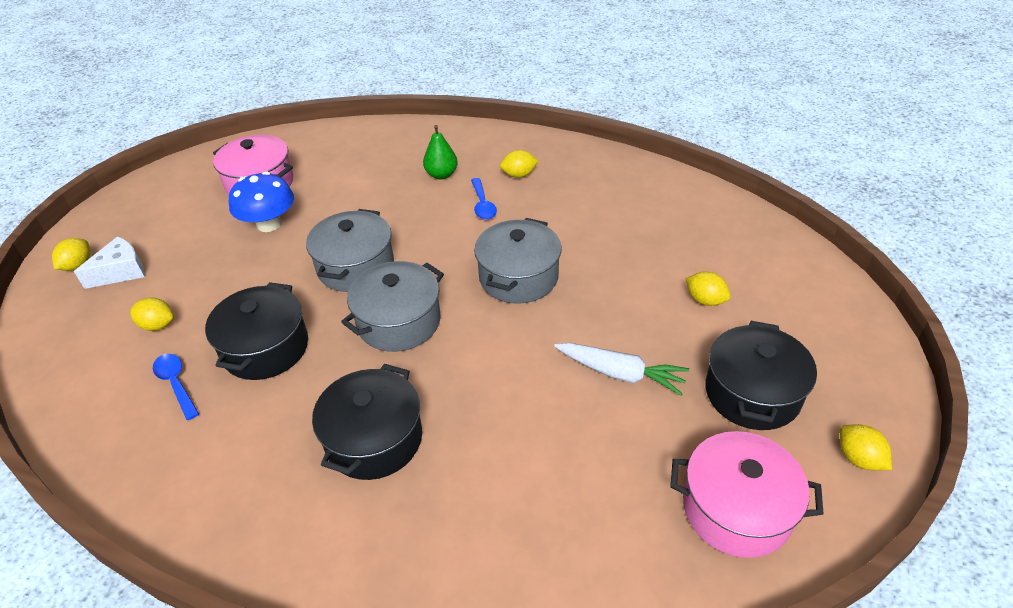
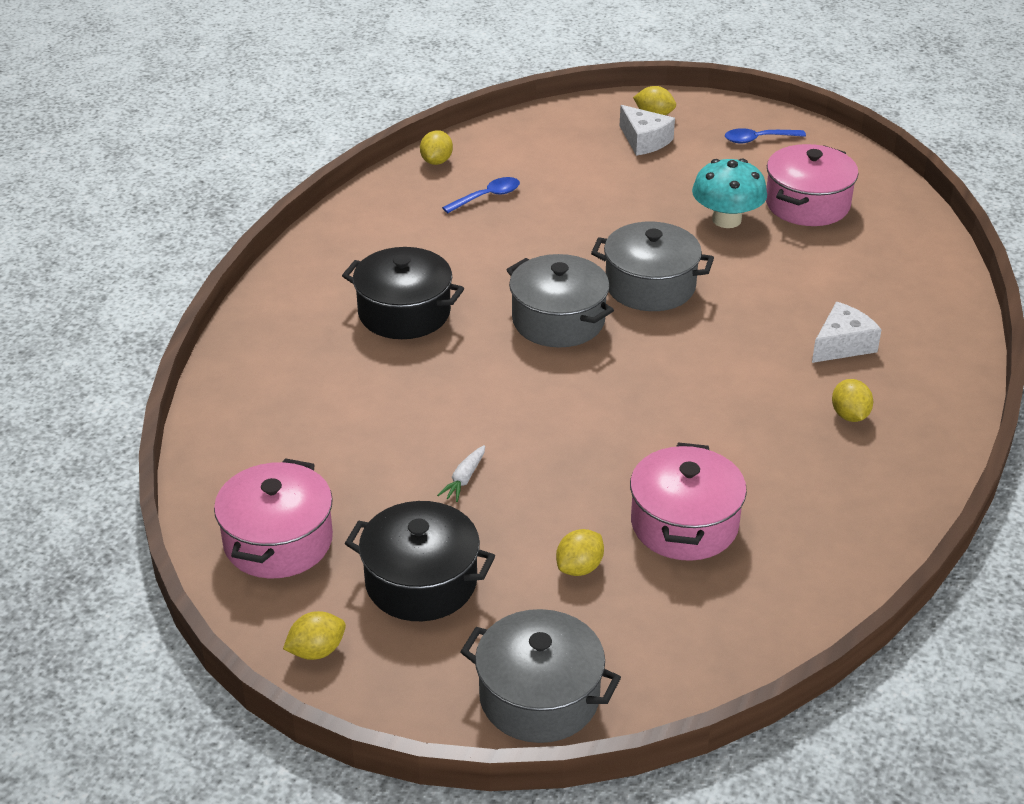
camera: 90 degrees right, 5 degrees down
yellow lemon [130,297,174,331] -> yellow lemon moved to [420,130,453,165]
black pot [205,282,308,380] -> none
blue mushroom [229,171,294,232] -> turquoise mushroom [692,159,767,228]
green pear [423,125,458,179] -> white cheese [812,302,882,363]
blue spoon [471,178,497,220] -> blue spoon moved to [725,128,806,143]
grey pot [474,218,562,304] -> grey pot moved to [460,609,621,743]
white carrot [554,343,689,395] -> white carrot [437,445,485,502], size x0.56
none -> pink pot [630,442,747,561]

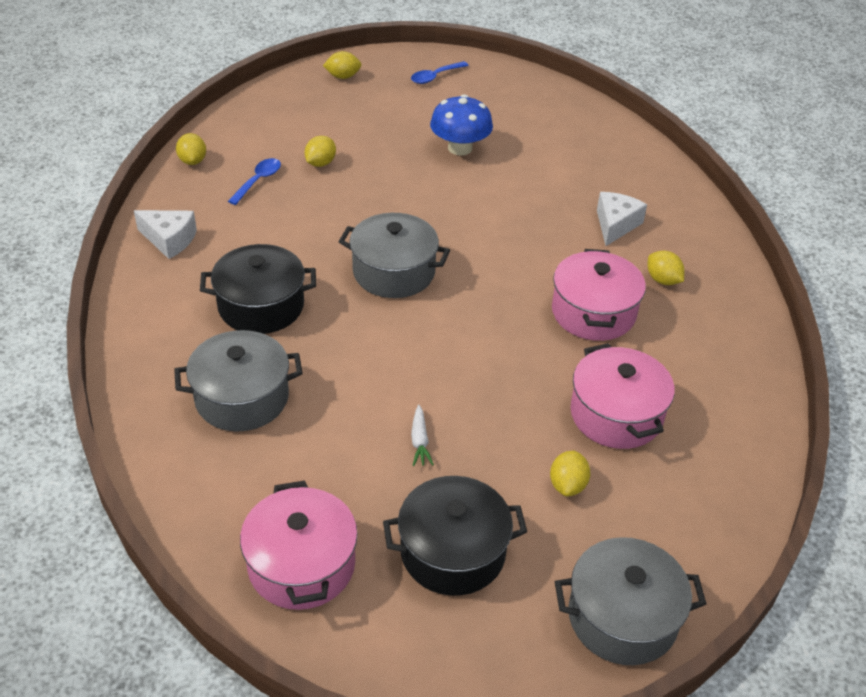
camera: 30 degrees left, 5 degrees up
yellow lemon [283,611,346,660] -> yellow lemon moved to [305,136,336,167]
grey pot [591,222,714,311] -> grey pot moved to [174,330,303,432]
white cheese [620,105,675,156] -> white cheese moved to [134,210,197,259]
turquoise mushroom [692,159,767,228] -> blue mushroom [430,94,493,156]
pink pot [766,144,858,226] -> pink pot moved to [552,249,646,341]

